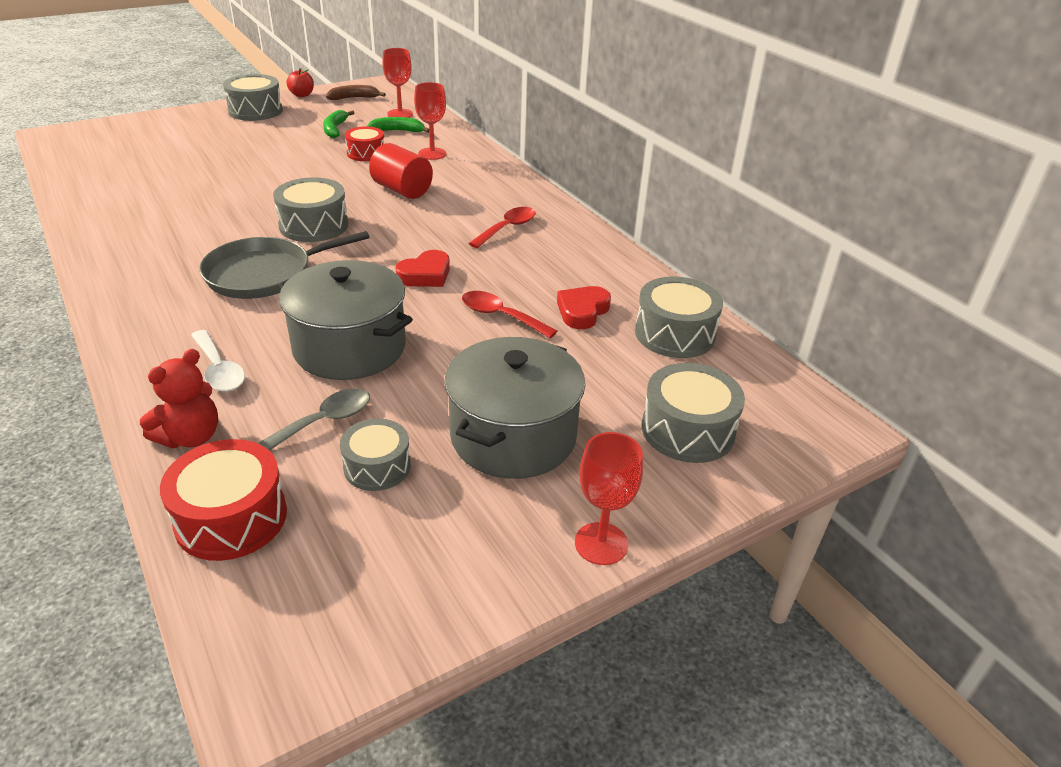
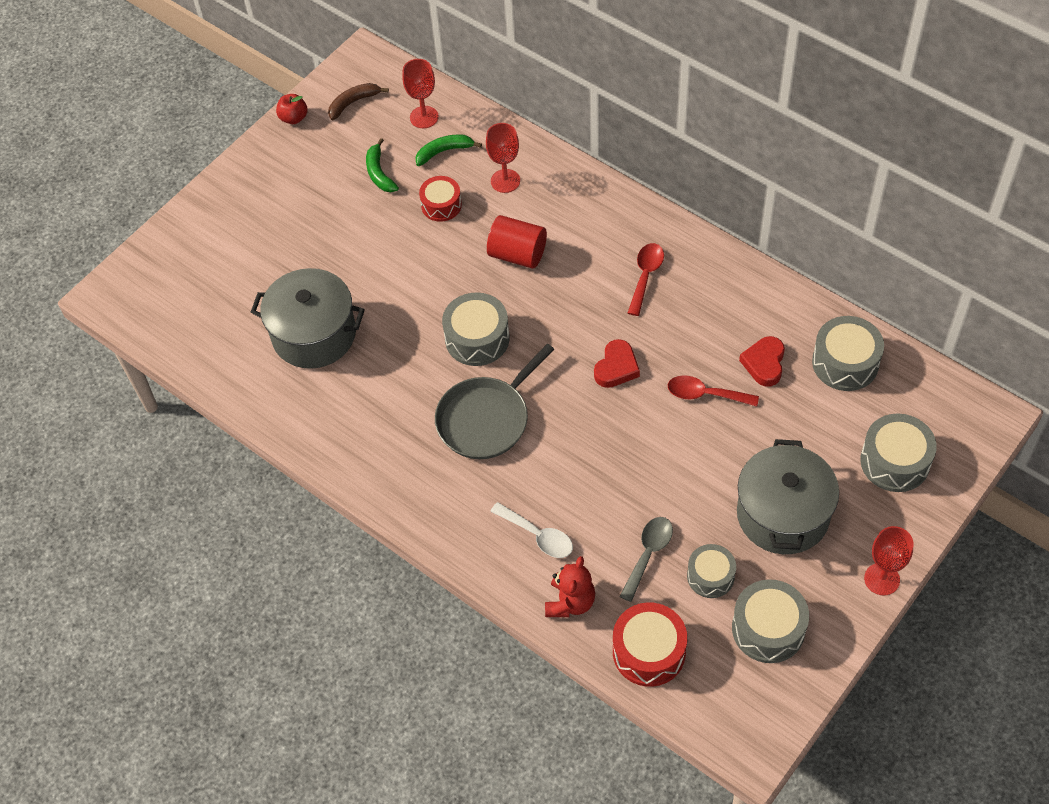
camera: 15 degrees left, 20 degrees up
grey drum [223,74,283,121] -> grey drum moved to [732,579,809,663]
grey pot [279,260,413,380] -> grey pot moved to [251,268,365,369]

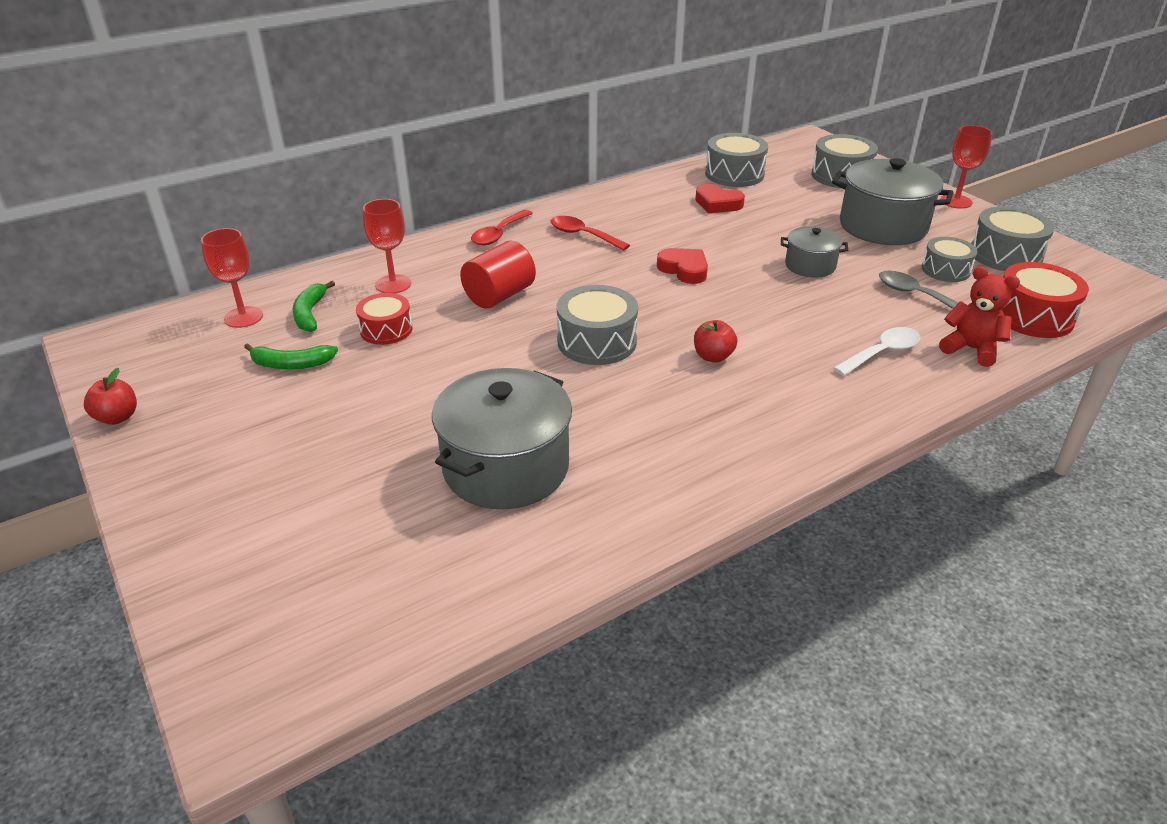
camera: 75 degrees left, 20 degrees down
brown banana [328,83,389,120] -> none
grey pan [435,344,555,459] -> red apple [694,320,737,363]
red spoon [668,375,759,407] -> red spoon moved to [471,210,533,245]
none -> grey pot [781,226,848,278]

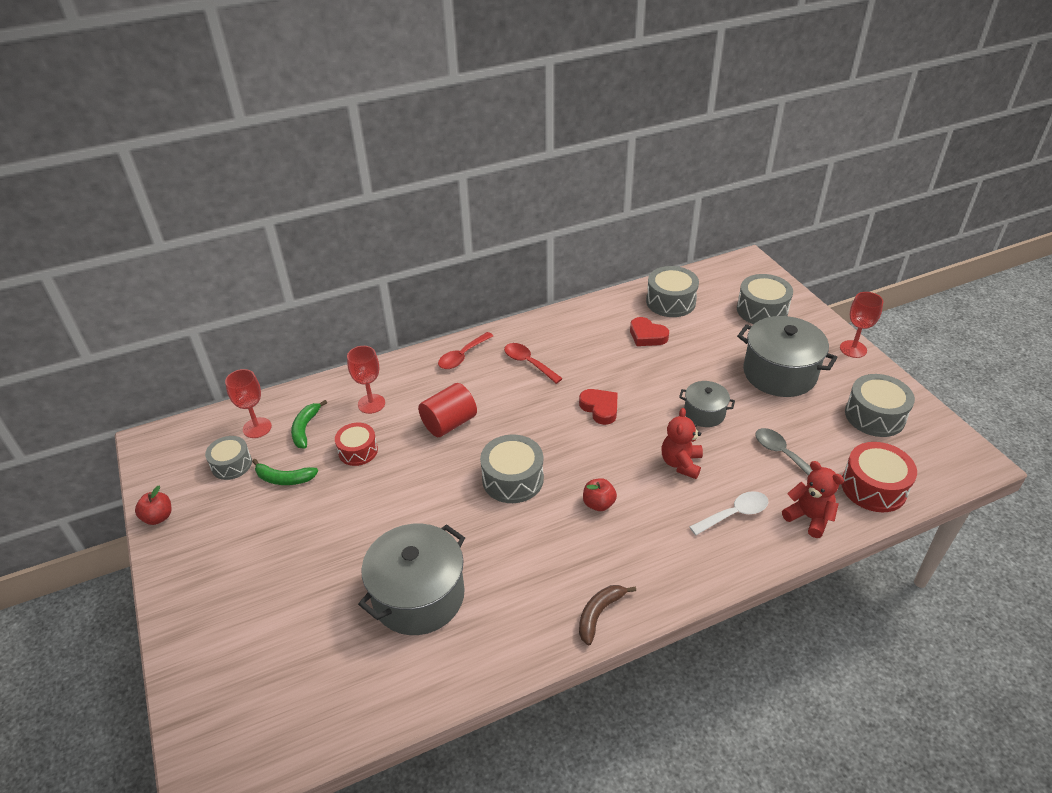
camera: 10 degrees right, 5 degrees up
grey drum [922,237,977,282] -> grey drum moved to [205,436,252,480]
none -> brown banana [579,585,636,645]
none -> red teddy bear [662,408,703,479]

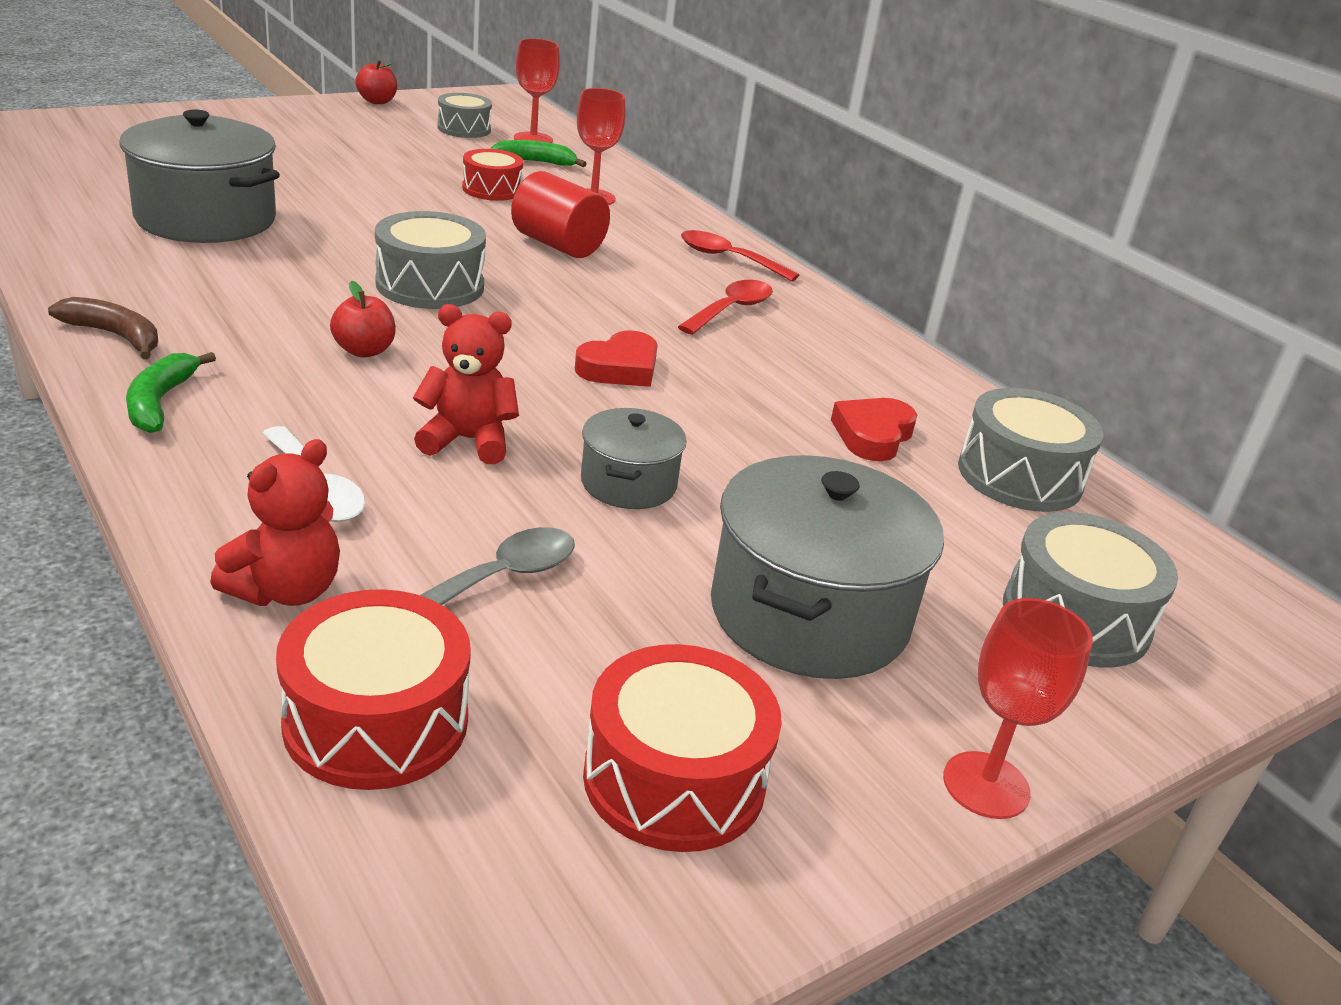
camera: 75 degrees right, 10 degrees down
green banana [252,459,318,485] -> green banana moved to [126,352,216,433]
grey drum [845,374,915,437] -> red drum [583,644,782,852]

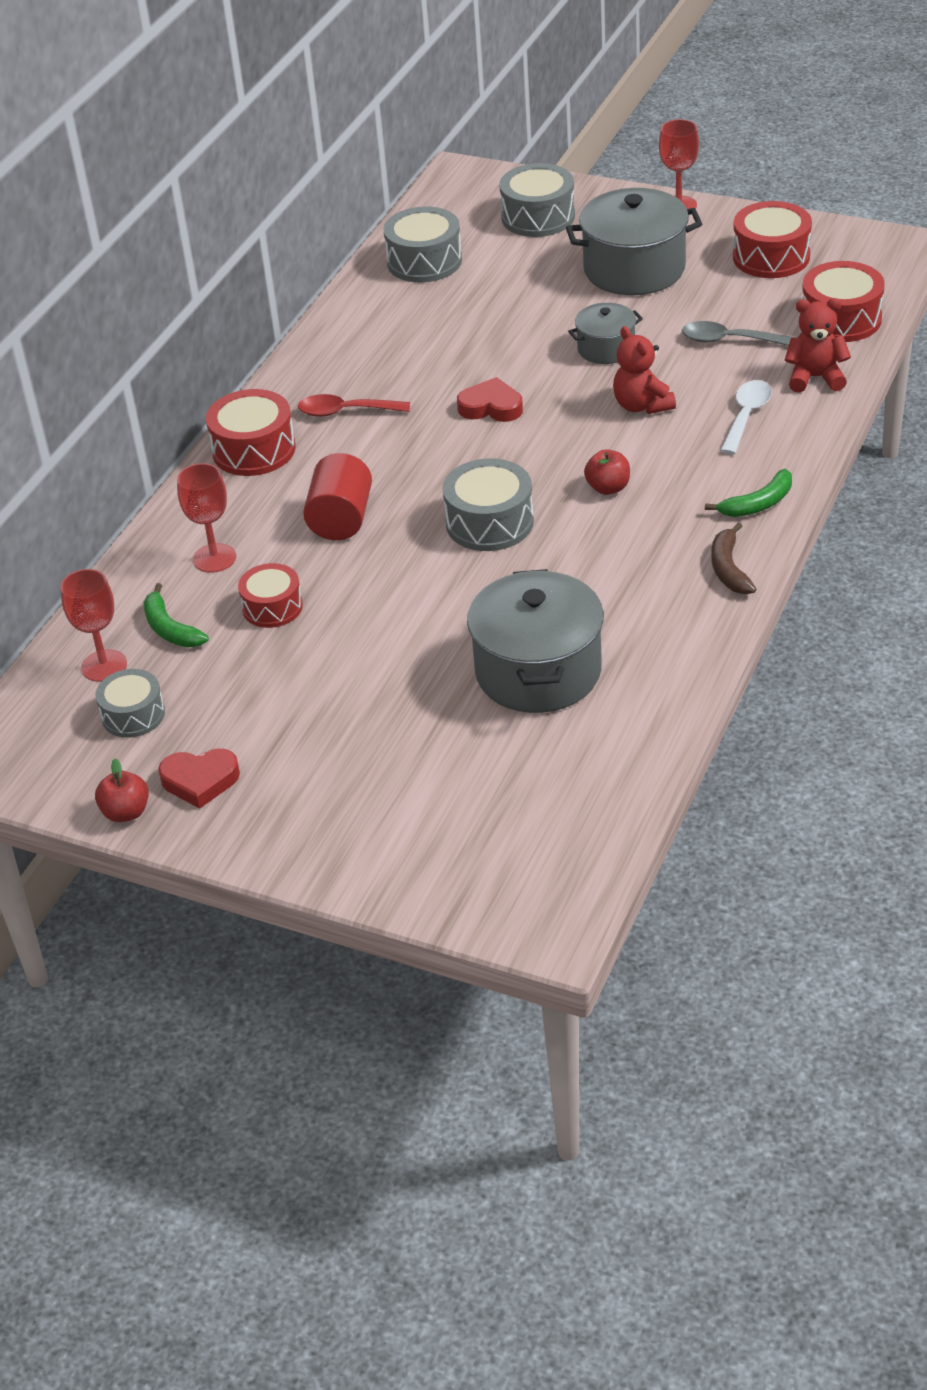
camera: 115 degrees left, 10 degrees up
red spoon [681,230,799,282] -> red drum [206,389,296,476]
red heart [831,398,917,461] -> red heart moved to [158,748,240,809]

